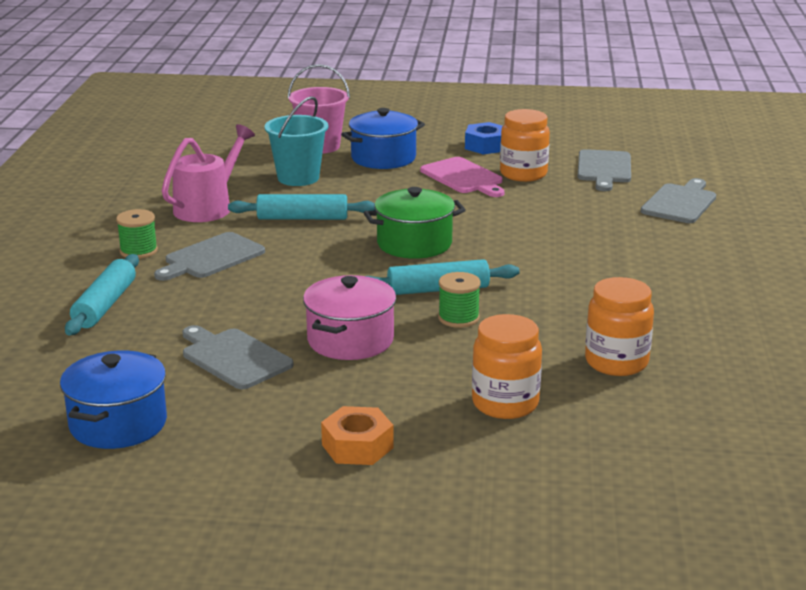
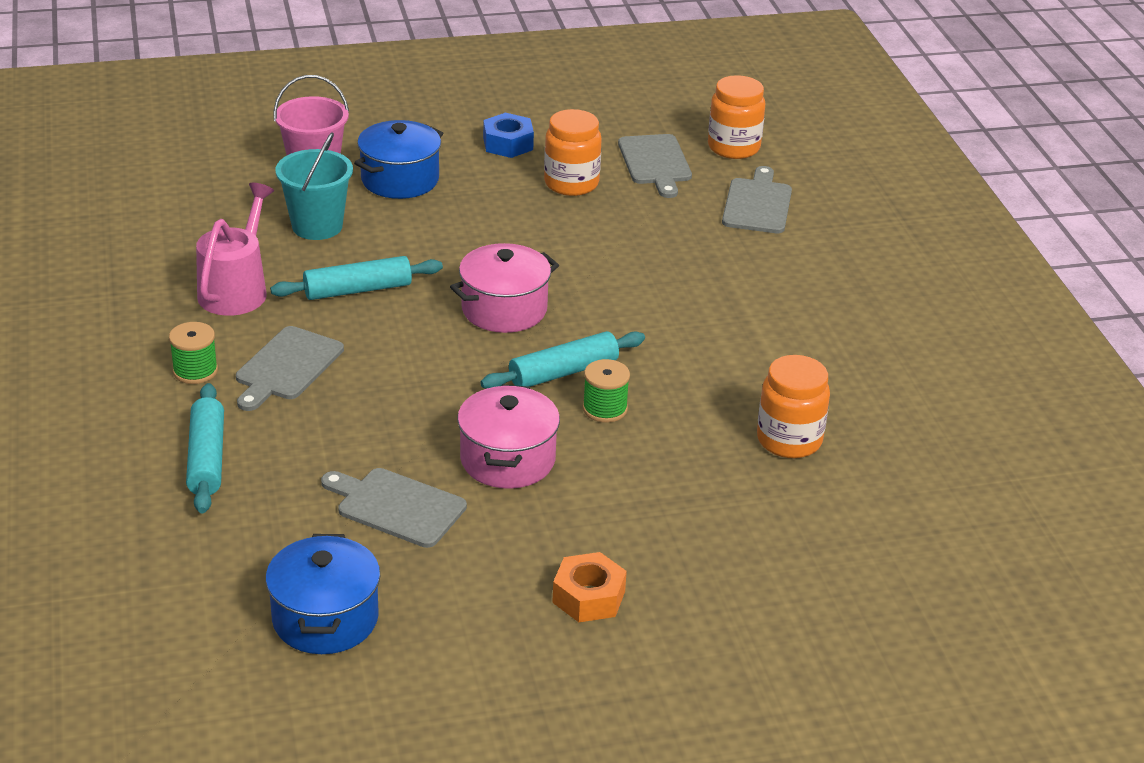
camera: 20 degrees left, 10 degrees up
green pot [364,187,466,259] -> pink pot [450,243,559,333]
pink cutting board [420,157,505,197] -> none
orange jar [472,314,542,419] -> orange jar moved to [708,75,765,159]

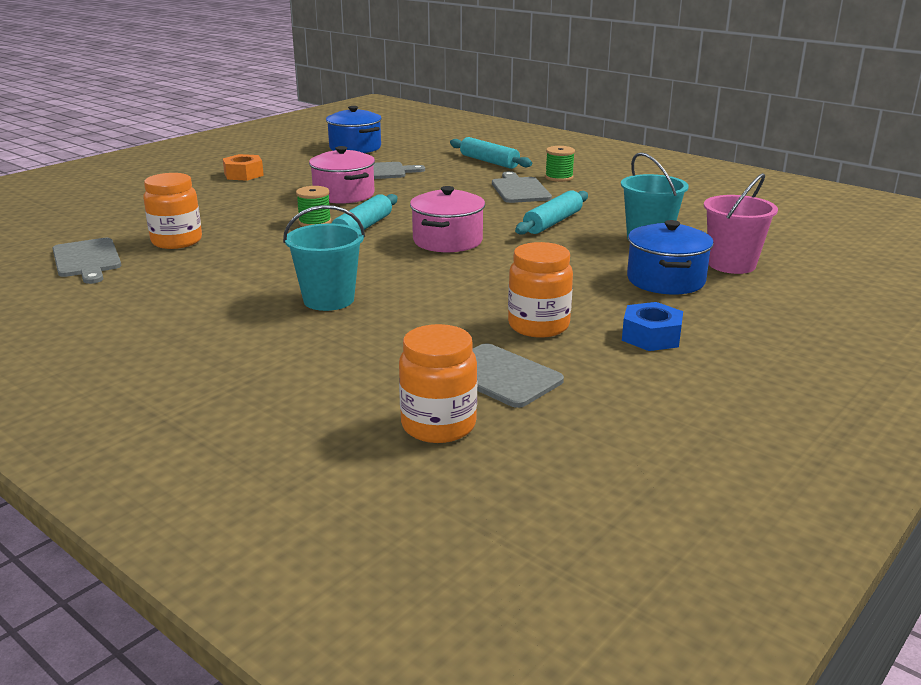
camera: 145 degrees right, 10 degrees down
pink watering can [196,183,274,316] -> none
grey cutting board [722,166,792,233] -> grey cutting board moved to [53,238,121,284]
none -> turquoise bucket [283,205,365,311]

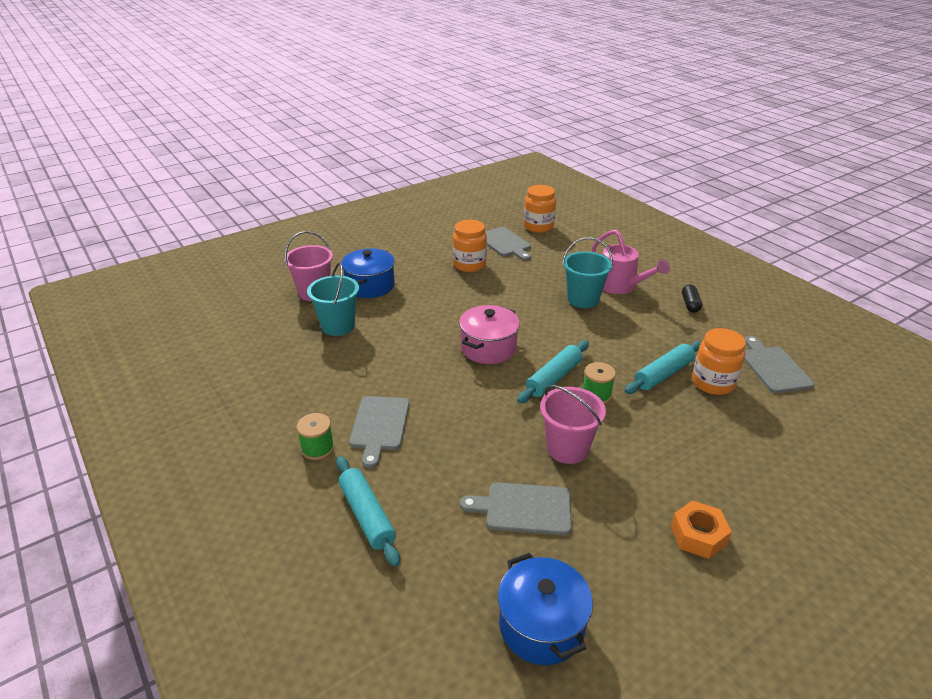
camera: 165 degrees left, 10 degrees up
pink pot [309,146,375,204] -> pink bucket [540,385,606,464]
turquoise rolling pin [515,190,588,235] -> turquoise rolling pin moved to [625,341,701,394]
blue nut [622,302,683,351] -> none
none -> pink watering can [592,230,670,294]
none -> black capsule [682,284,702,313]

